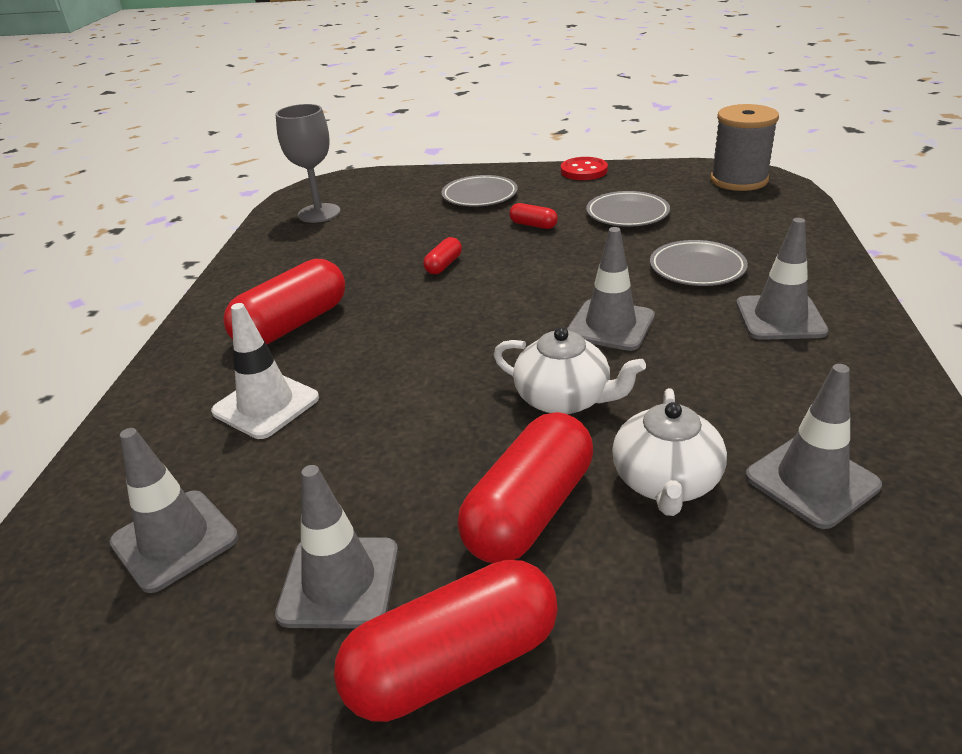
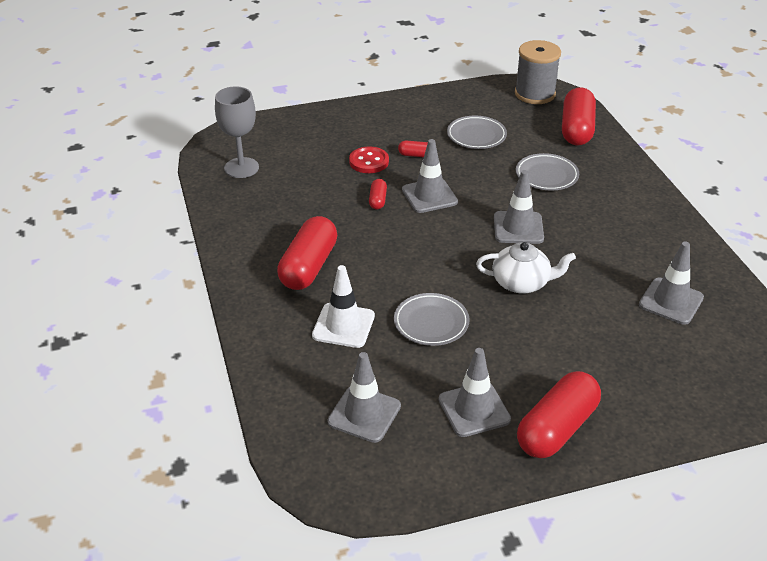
camera: 25 degrees left, 5 degrees up
grey plate [441,175,518,207] -> grey plate moved to [394,293,469,346]
red capsule [457,412,593,563] -> red capsule moved to [562,87,596,145]
red button [561,157,608,180] -> red button moved to [349,147,389,173]
white teapot [612,388,727,516] -> none
grey traffic cone [736,218,829,340] -> grey traffic cone moved to [402,139,458,213]

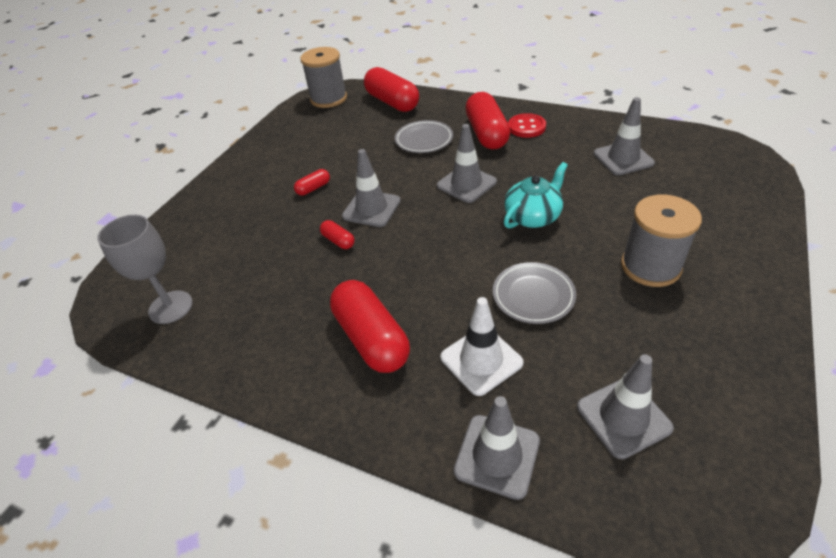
camera: 45 degrees left, 5 degrees up
red button [349,147,389,173] -> red button moved to [508,113,546,138]
grey traffic cone [439,348,511,437] -> grey traffic cone moved to [454,396,540,500]
grey plate [447,116,507,149] -> none
white teapot [476,242,576,293] -> turquoise teapot [504,162,568,228]
red capsule [517,371,601,458] -> red capsule moved to [465,92,510,149]
none -> grey spool [621,195,702,287]

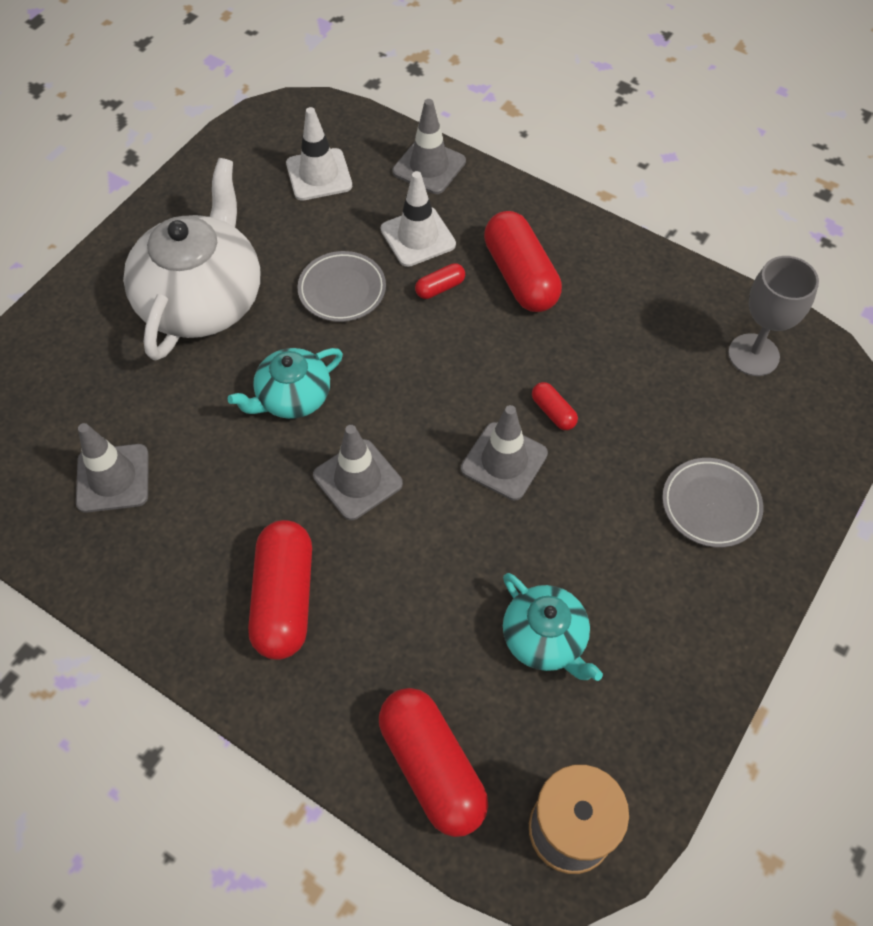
camera: 175 degrees left, 15 degrees up
red capsule [294,169,330,195] -> red capsule moved to [415,263,465,299]
grey plate [395,120,453,153] -> grey plate moved to [662,458,763,547]
red button [508,113,546,138] -> none
grey traffic cone [577,354,674,459] -> white traffic cone [286,107,352,201]
grey spool [621,195,702,287] -> white teapot [123,158,260,360]
none -> turquoise teapot [503,573,603,681]

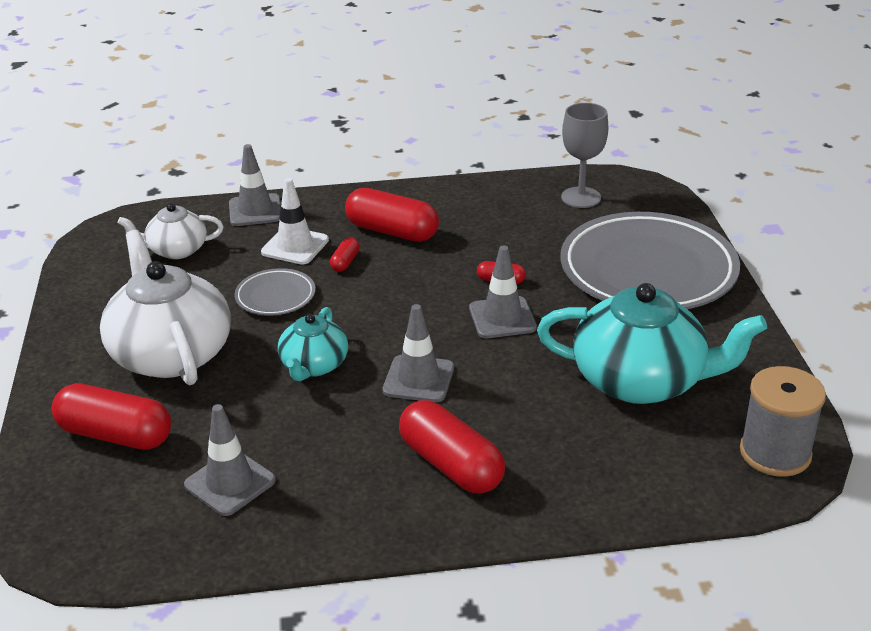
camera: 40 degrees left, 25 degrees down
white traffic cone [286,107,352,201] -> white teapot [118,203,223,259]
red capsule [379,688,488,837] -> red capsule moved to [51,383,171,450]
turquoise teapot [503,573,603,681] -> turquoise teapot [537,283,767,404], size x1.83
grey plate [662,458,763,547] -> grey plate [561,212,740,309], size x2.24

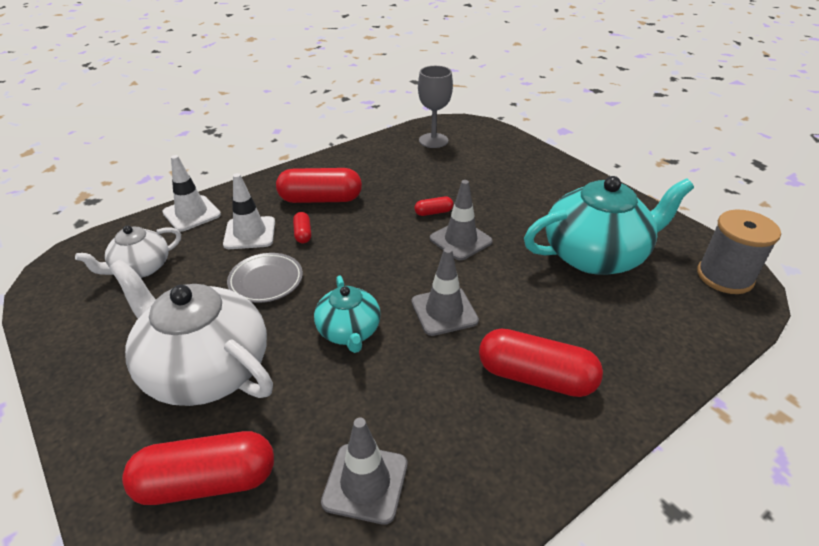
camera: 30 degrees left, 5 degrees up
grey traffic cone [229,144,281,226] -> white traffic cone [162,155,221,232]
grey plate [561,212,740,309] -> none

